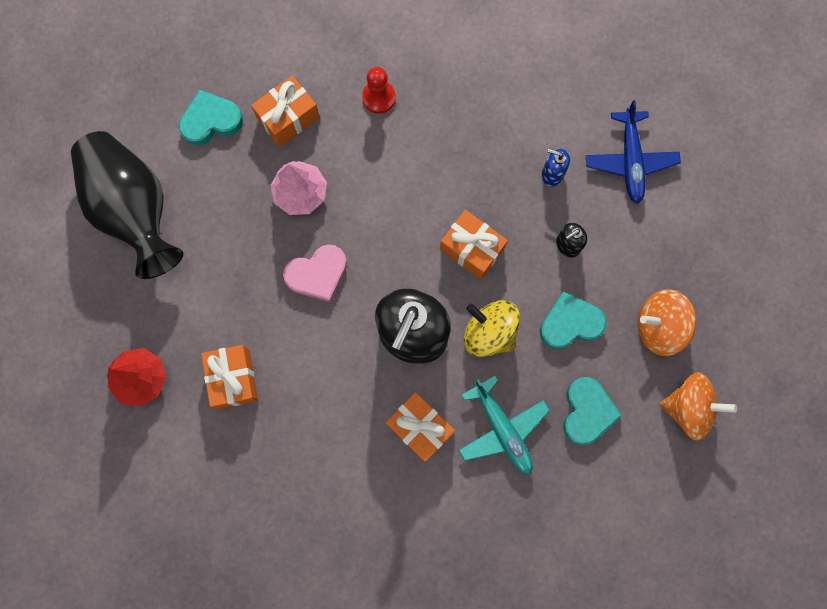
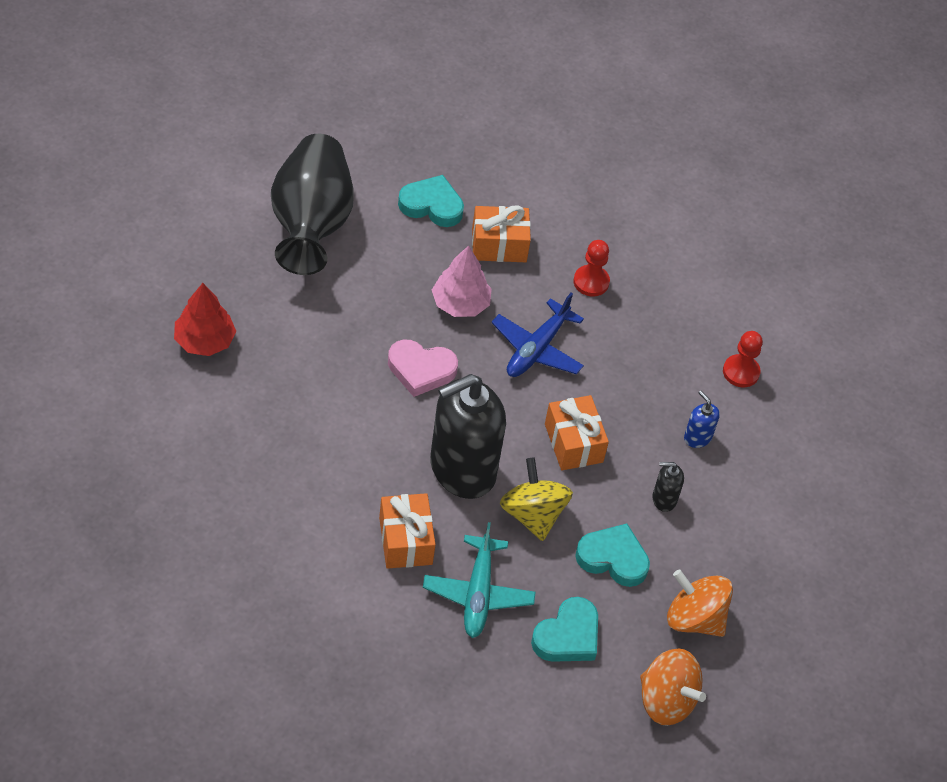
camera: 30 degrees right, 25 degrees down
orange gift [201,345,258,409] -> none
blue plane [586,100,681,204] -> blue plane moved to [491,293,584,377]
none -> red pawn [723,331,763,387]

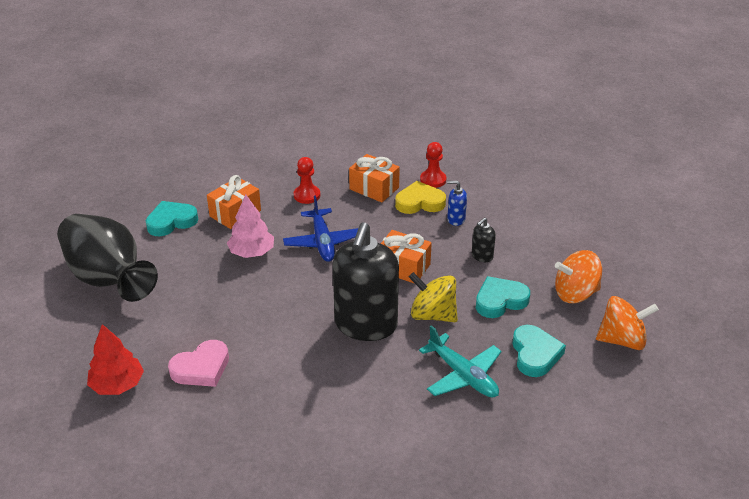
camera: 40 degrees left, 15 degrees down
orange gift [379,493,436,569] -> orange gift moved to [349,154,400,202]
pink heart [388,339,458,397] -> pink heart moved to [168,340,229,387]
none -> yellow heart [395,181,446,214]

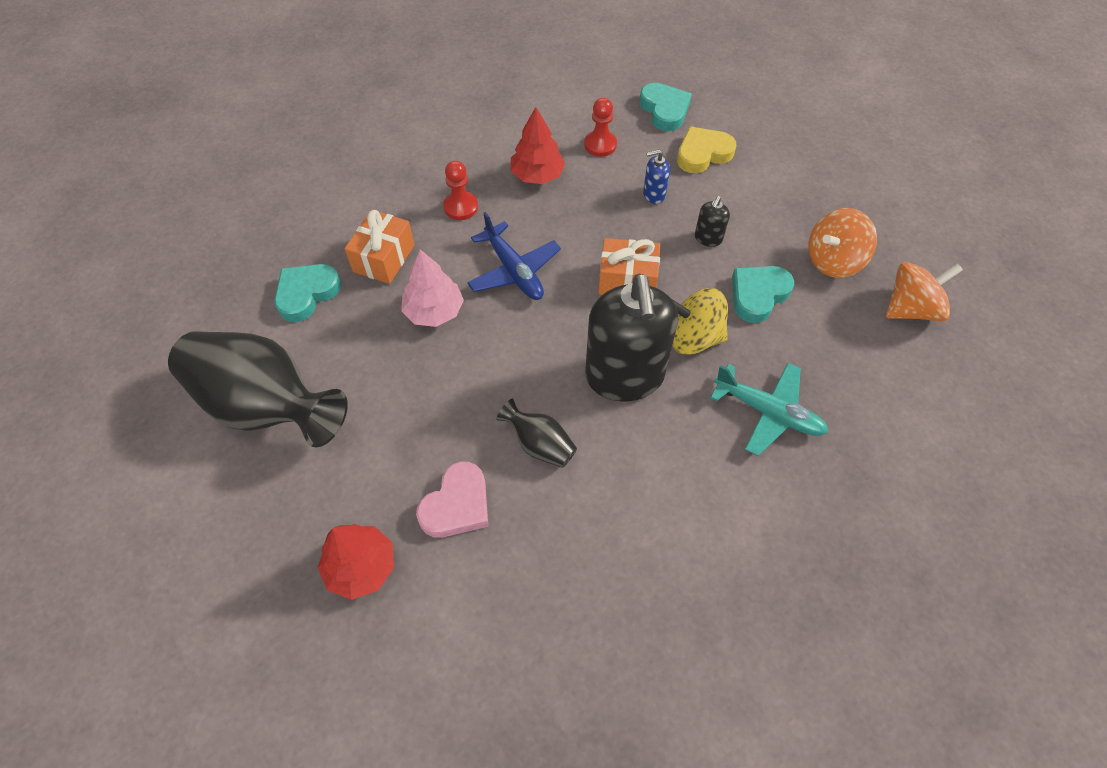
camera: 20 degrees left, 20 degrees up
orange gift [349,154,400,202] -> red tree [511,107,566,184]
yellow heart [395,181,446,214] -> yellow heart moved to [677,126,736,173]
turquoise heart [513,325,566,377] -> turquoise heart moved to [639,83,692,131]
none -> black vase [496,398,577,468]

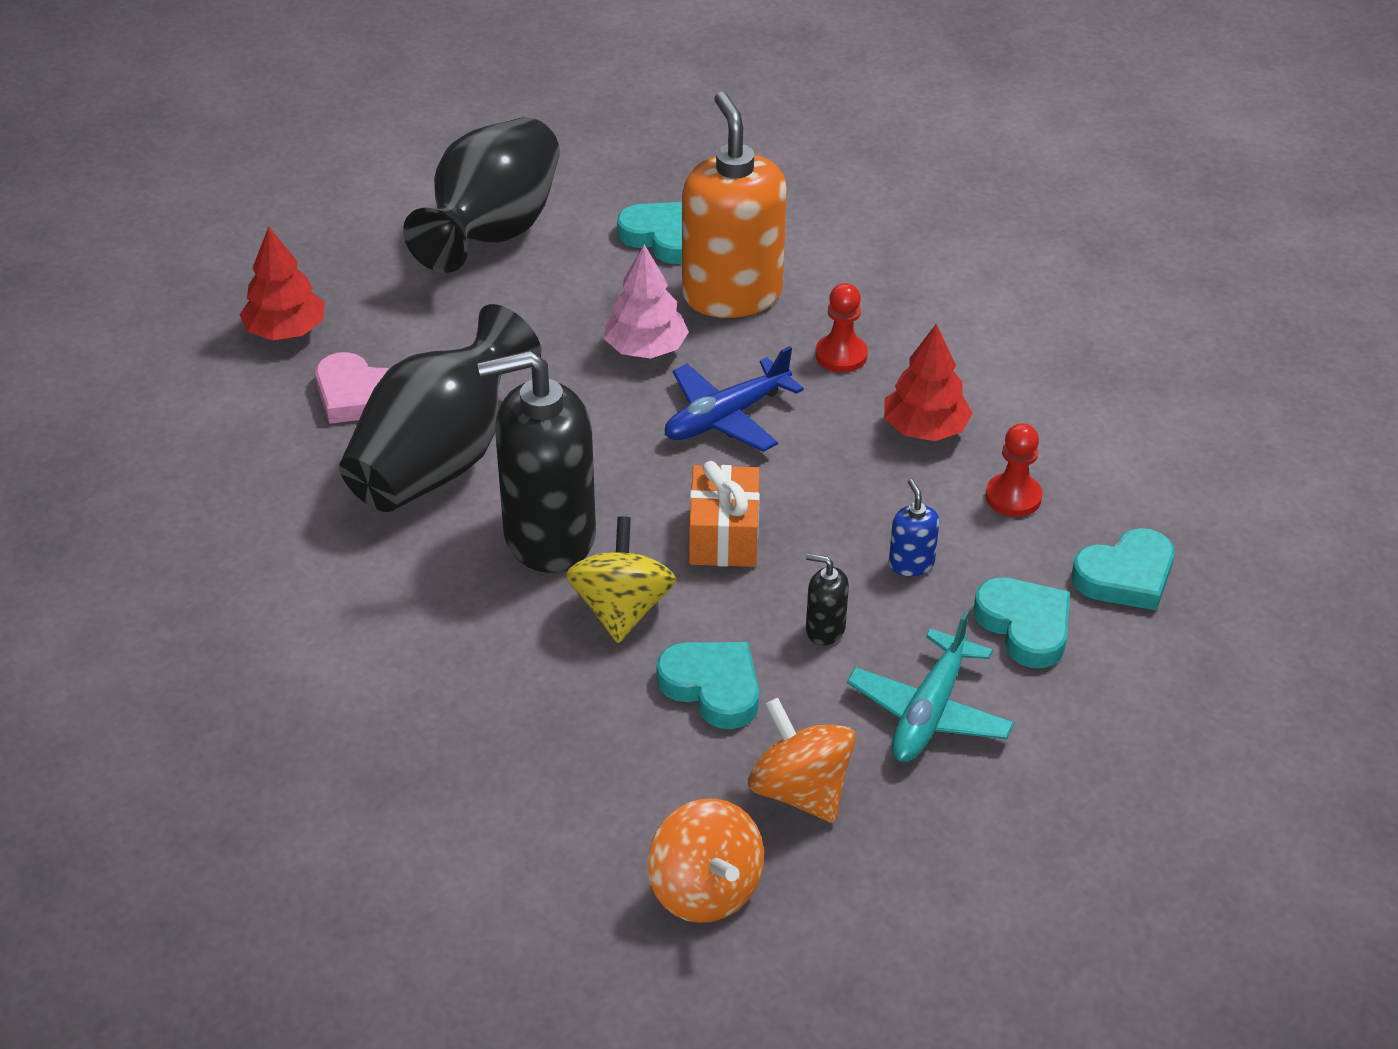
camera: 85 degrees right, 15 degrees down
orange gift [345,210,414,284] -> orange soap dispenser [682,92,787,318]
black vase [496,398,577,468] -> black vase [339,304,542,512], size x2.19
yellow heart [677,126,736,173] -> turquoise heart [974,578,1070,668]
turquoise plane [710,363,828,456] -> turquoise plane moved to [847,611,1014,762]

